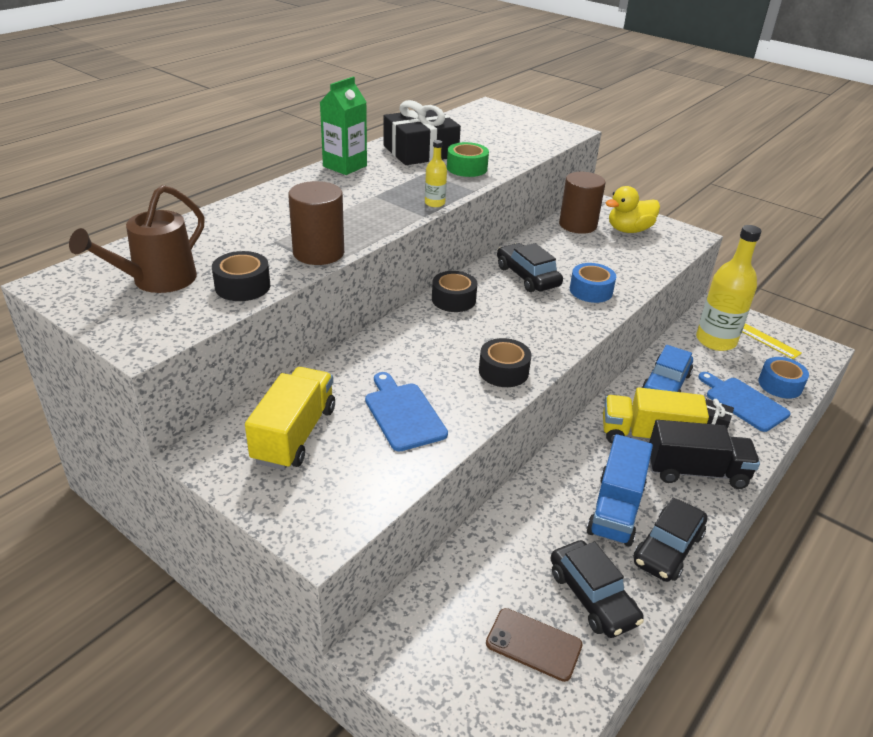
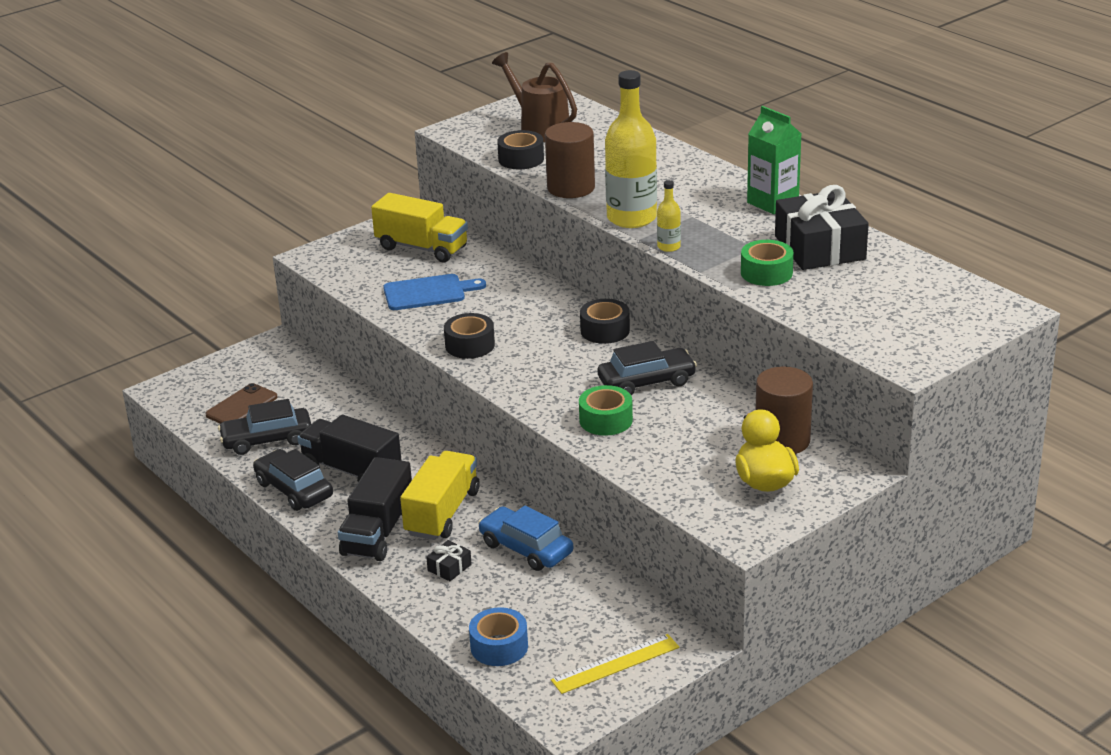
camera: 105 degrees right, 5 degrees down
blue tape [570,263,616,303] -> green tape [579,385,633,436]
blue truck [586,434,653,546] -> black truck [297,415,402,482]
yellow bottle [696,225,762,351] -> yellow bottle moved to [605,70,657,228]
blue cutting board [698,372,790,432] -> none

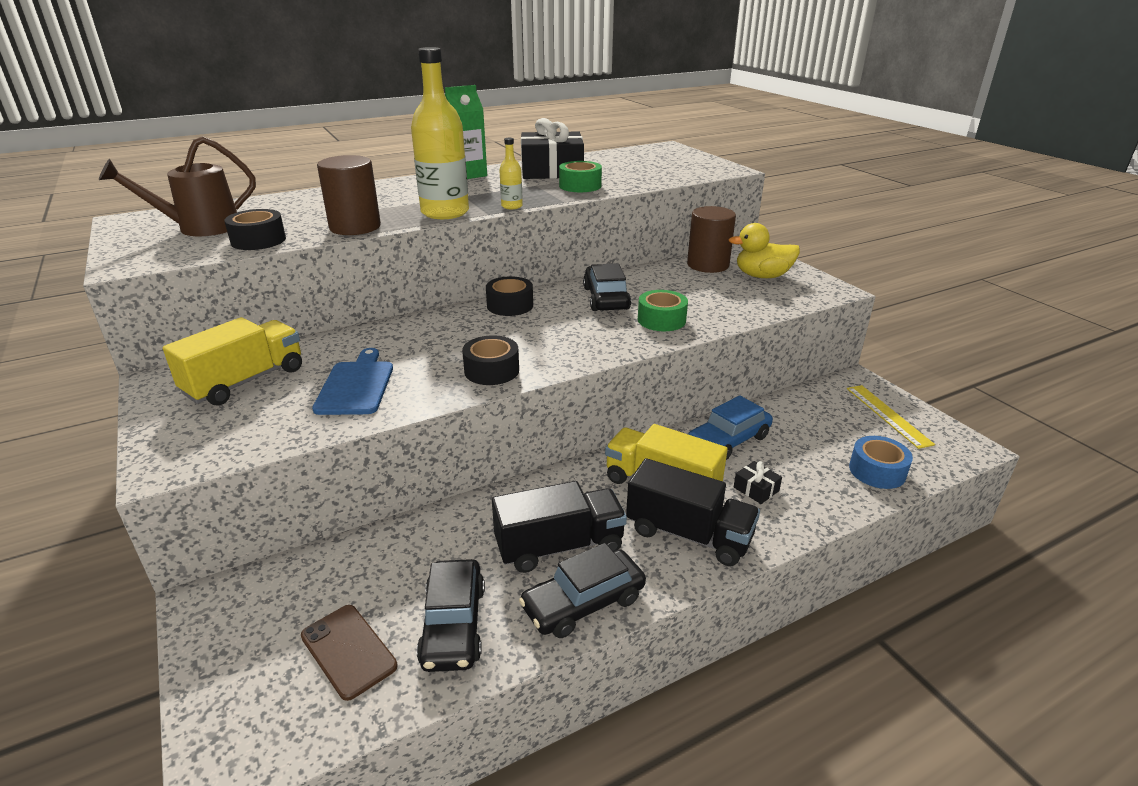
camera: 80 degrees left, 0 degrees up
black truck [297,415,402,482] -> black truck turned 150 degrees counterclockwise [492,481,627,573]

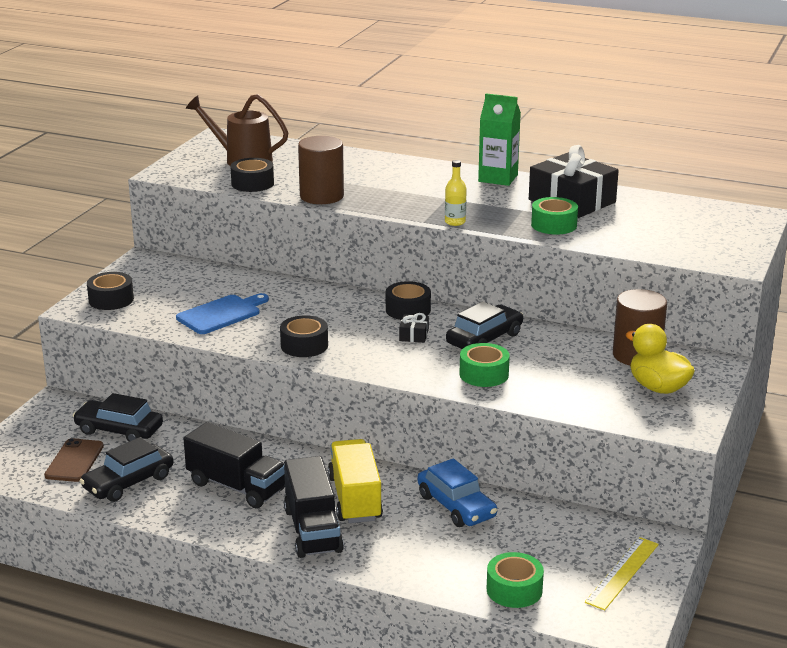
camera: 50 degrees right, 5 degrees down
yellow truck [162,317,302,406] -> none
yellow bottle [411,47,469,219] -> none
black car [519,543,646,638] -> black car moved to [73,393,163,442]
blue car [688,395,773,460] -> blue car turned 135 degrees counterclockwise [417,458,497,527]
black gift [734,461,782,504] -> black gift moved to [399,313,429,343]
blue tape [849,436,913,489] -> green tape [487,552,544,608]
none -> black tape [87,272,134,310]

